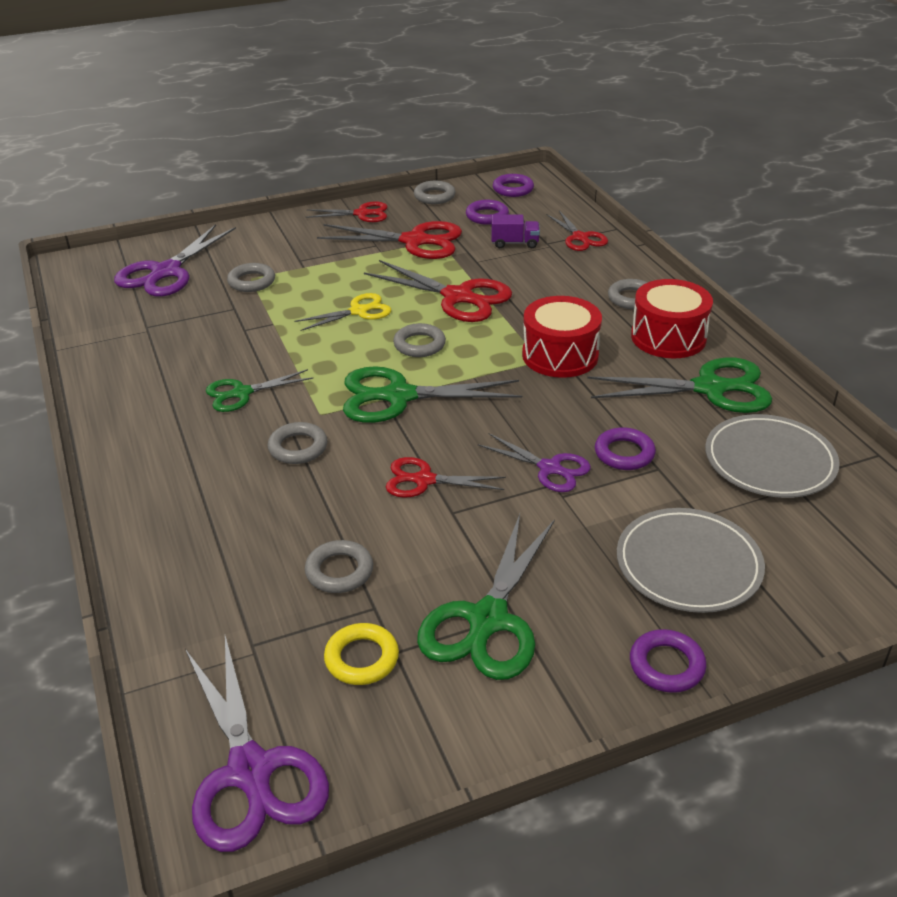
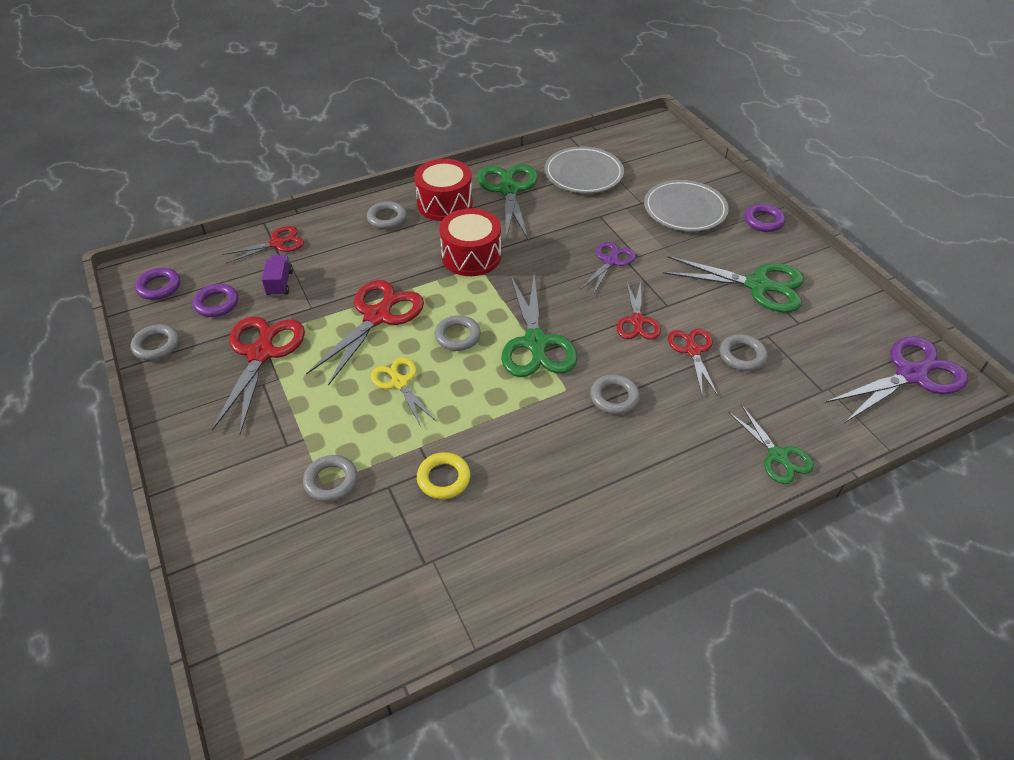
camera: 95 degrees left, 10 degrees up
purple scissors [114,224,236,296] -> none
green scissors [206,369,313,412] -> green scissors moved to [728,405,814,484]
red scissors [306,202,387,222] -> red scissors moved to [668,329,718,396]
yellow ring [324,623,399,685] -> yellow ring moved to [417,452,470,499]
purple ring [595,427,656,470] -> none

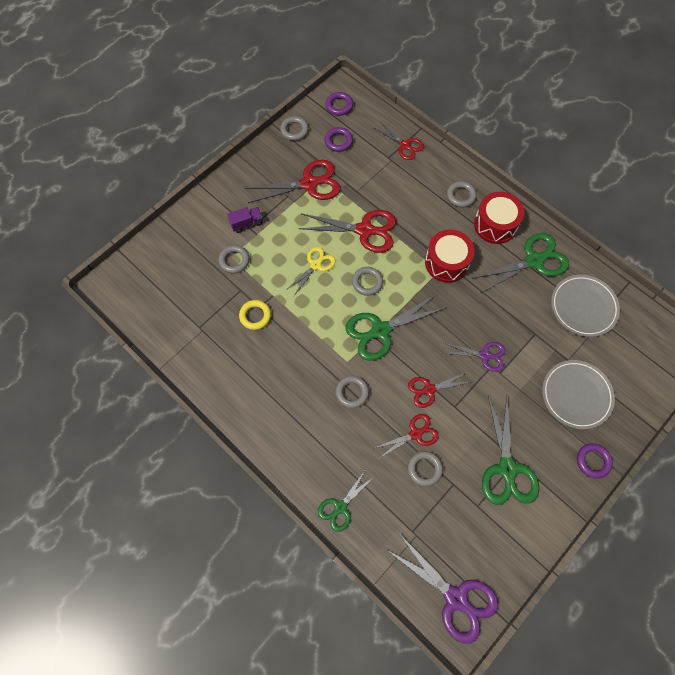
camera: 70 degrees right, 20 degrees up
purple truck [262,255,293,296] -> purple truck moved to [227,207,263,233]

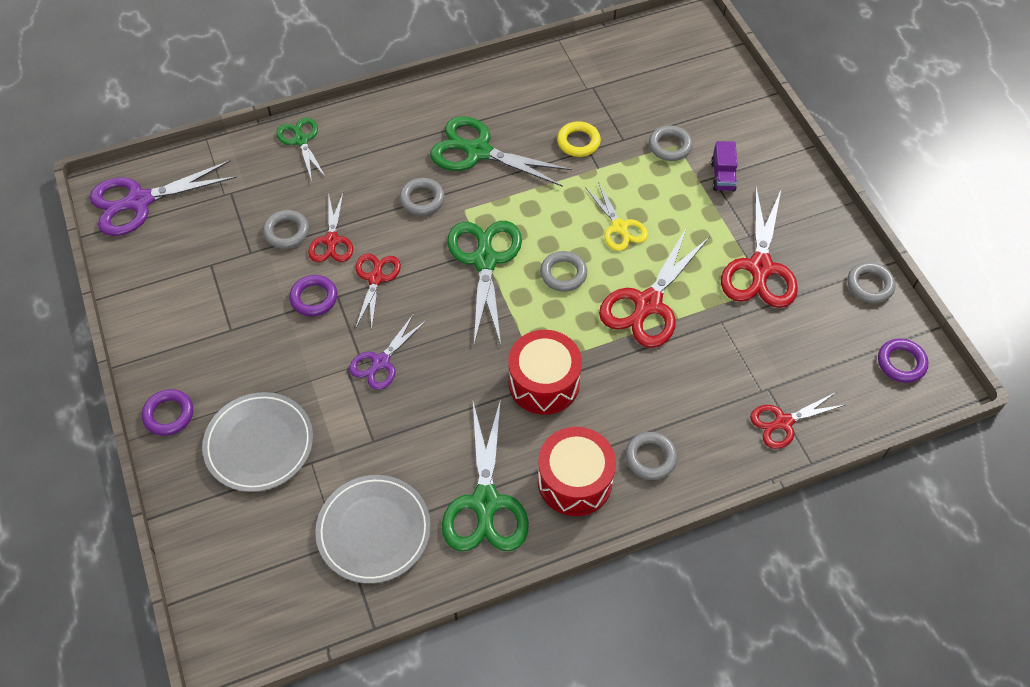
camera: 115 degrees right, 10 degrees down
purple ring [325,127,353,152] -> purple ring moved to [289,275,337,316]
green scissors [482,396,539,505] -> green scissors moved to [430,116,572,187]

